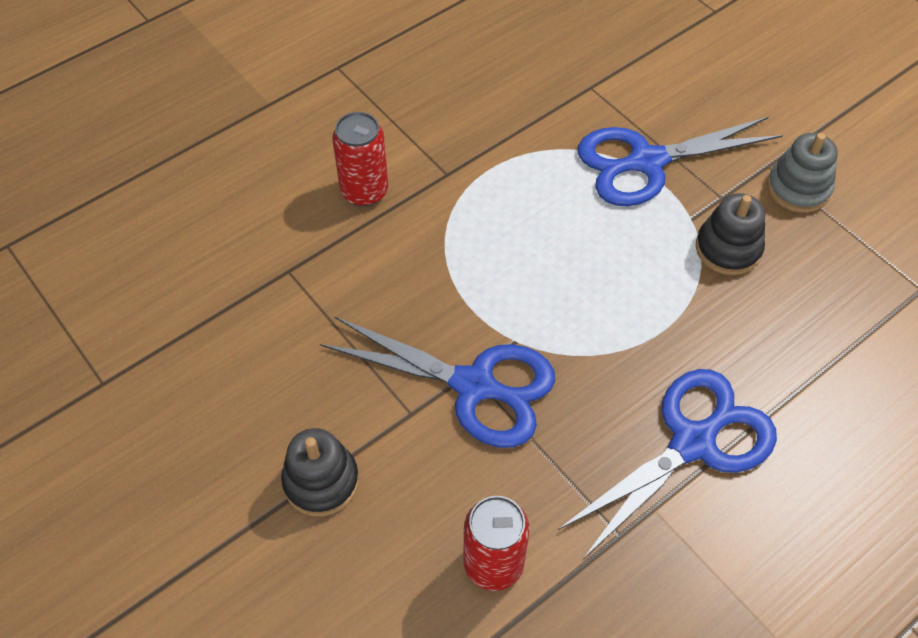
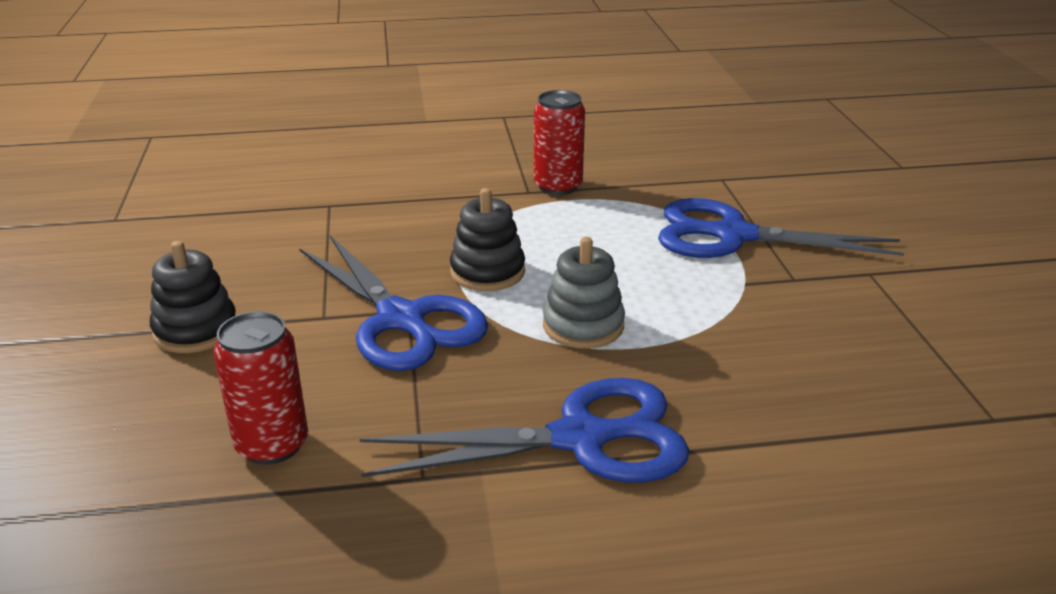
camera: 30 degrees right, 25 degrees down
red can [332,112,388,206] -> red can moved to [534,90,585,195]
black stacking toy [696,193,765,275] -> black stacking toy moved to [450,188,525,291]
grey stacking toy [767,133,838,213] -> grey stacking toy moved to [543,237,625,349]

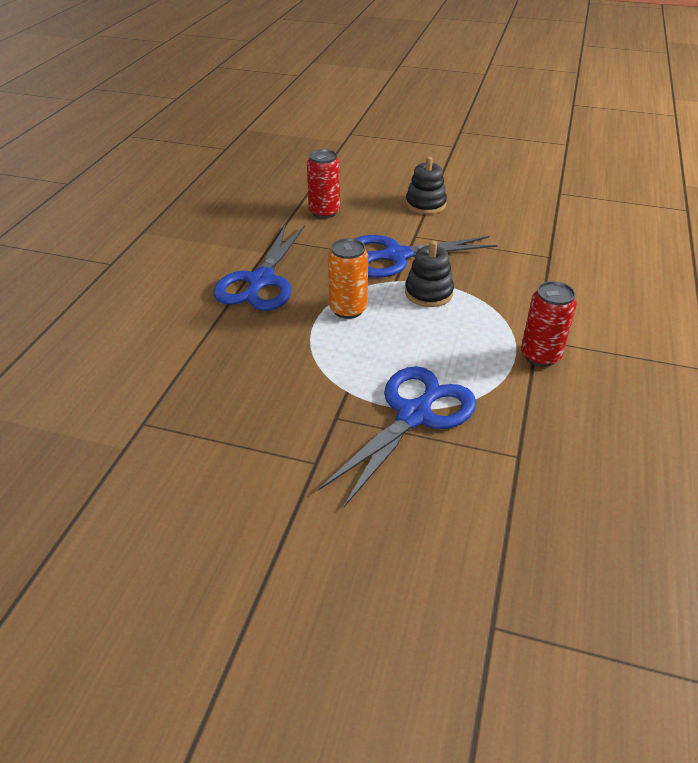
camera: 115 degrees right, 10 degrees up
grey stacking toy [543,237,625,349] -> orange can [328,238,368,319]

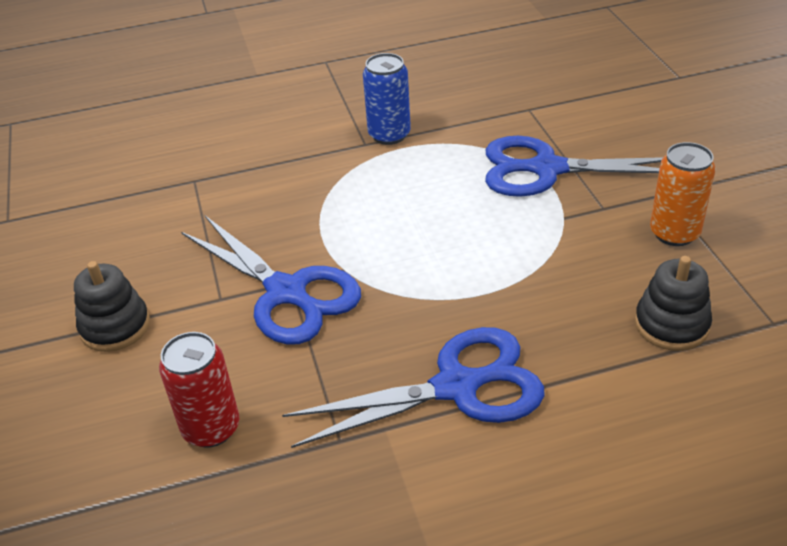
camera: 120 degrees left, 0 degrees up
orange can [328,238,368,319] -> orange can moved to [650,142,716,246]
black stacking toy [405,241,454,307] -> black stacking toy moved to [635,256,712,351]
red can [521,281,577,367] -> blue can [363,53,411,145]

